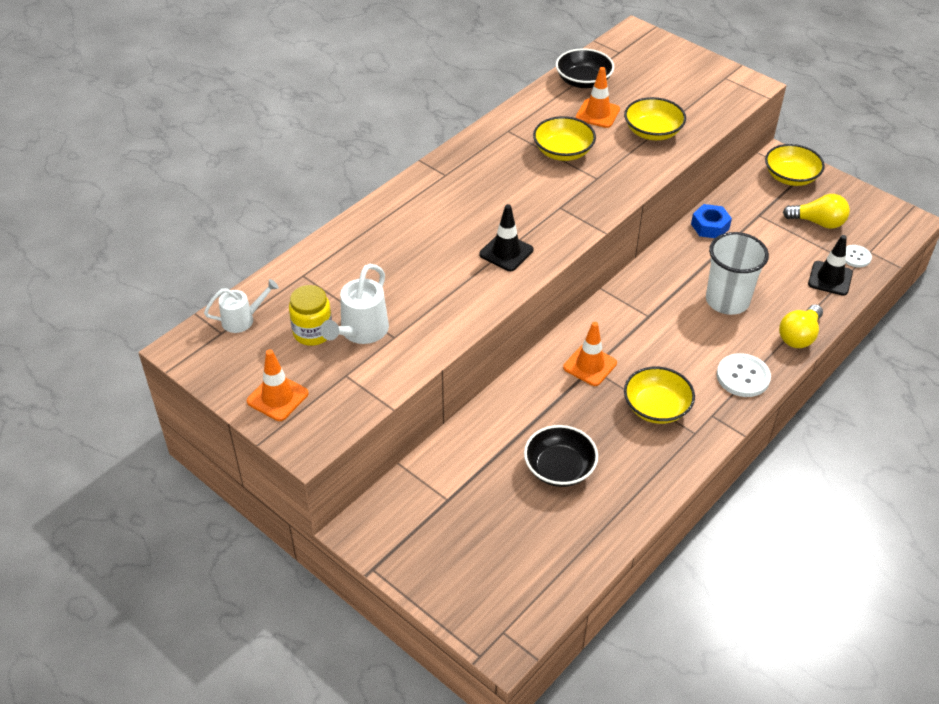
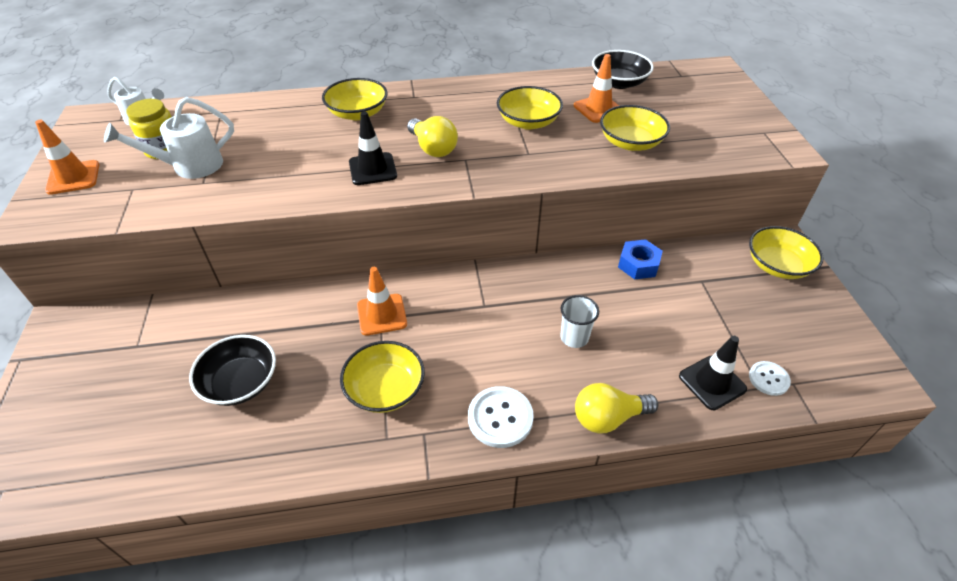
camera: 40 degrees right, 0 degrees up
white cup [706,232,769,315] -> white cup [560,295,599,348], size x0.55
yellow light bulb [783,194,850,229] -> yellow light bulb moved to [407,116,458,157]
none -> yellow bowl [322,78,387,120]

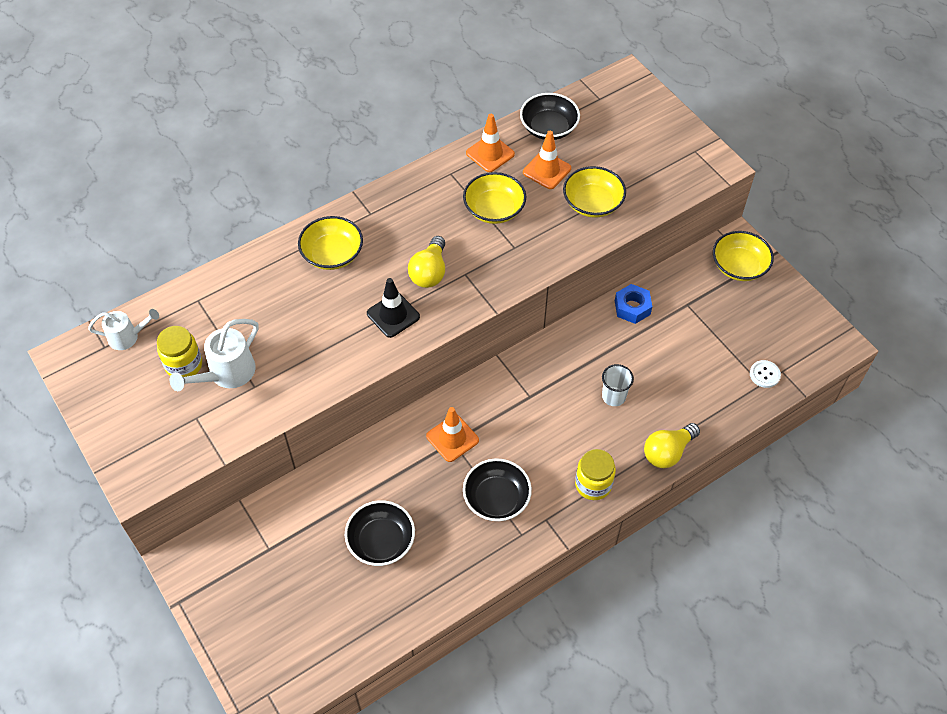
camera: 25 degrees left, 10 degrees up
orange traffic cone [35,120,99,195] -> orange traffic cone moved to [466,114,515,172]
yellow bowl [340,341,425,413] -> black bowl [463,458,532,521]
yellow light bulb [407,116,458,157] -> yellow light bulb turned 75 degrees clockwise [408,236,445,288]
white button [468,386,534,448] -> yellow jar [575,449,616,500]
black traffic cone [679,336,747,410] -> none

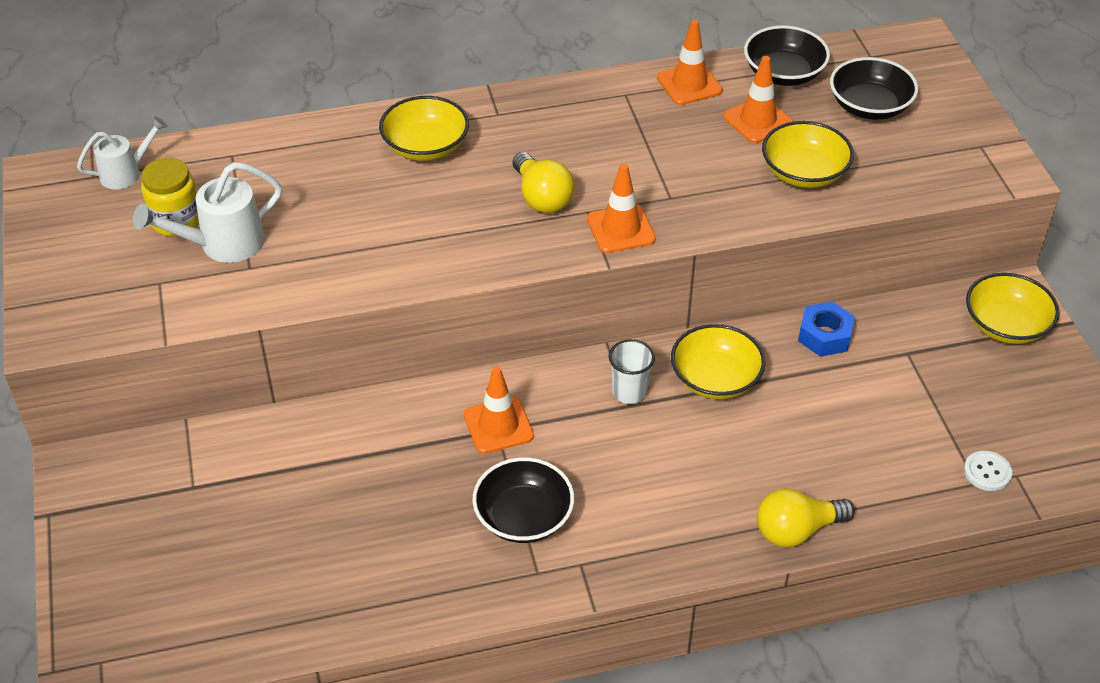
camera: 20 degrees right, 10 degrees down
white watering can [88,309,159,350] -> white watering can turned 45 degrees counterclockwise [77,116,167,189]
black bowl [345,500,415,566] -> black bowl moved to [830,57,918,120]
black traffic cone [367,278,420,338] -> none
yellow light bulb [408,236,445,288] -> yellow light bulb turned 60 degrees counterclockwise [513,152,575,213]
yellow bowl [463,172,526,224] -> yellow bowl moved to [671,324,765,399]
yellow jar [575,449,616,500] -> none
white cup [602,364,634,406] -> white cup moved to [608,339,655,404]
none -> orange traffic cone [587,164,656,253]

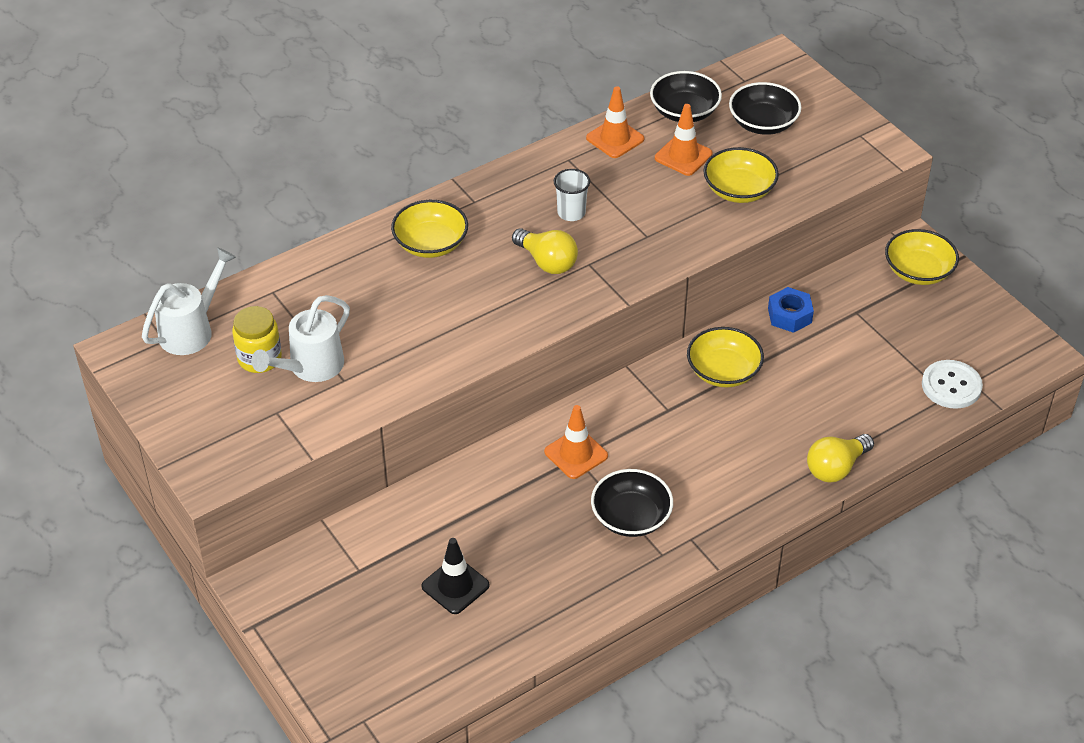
camera: 20 degrees left, 0 degrees up
white watering can [77,116,167,189] -> white watering can [142,247,236,355], size x1.50
orange traffic cone [587,164,656,253] -> none
white cup [608,339,655,404] -> white cup moved to [554,169,590,221]
white button [964,451,1012,491] -> white button [922,360,983,409], size x1.62
none -> black traffic cone [421,538,490,614]

